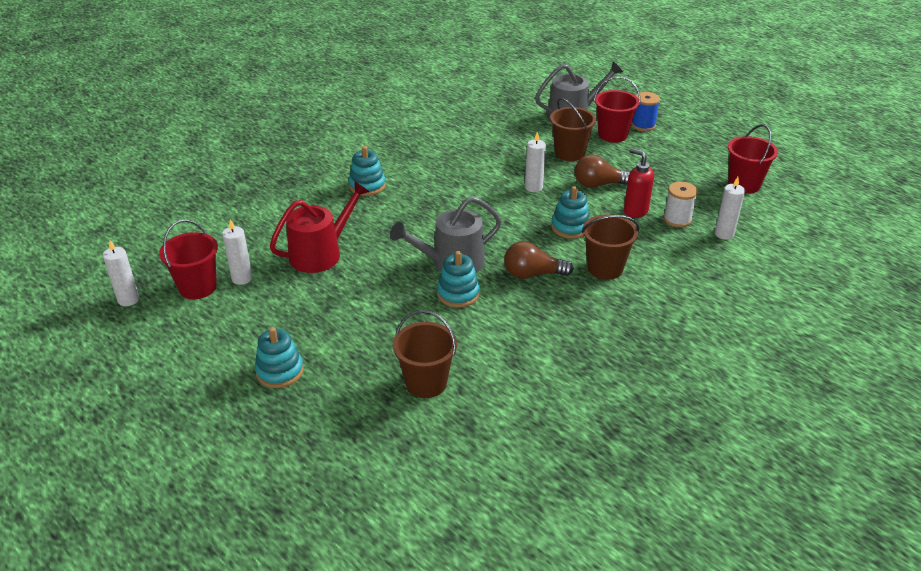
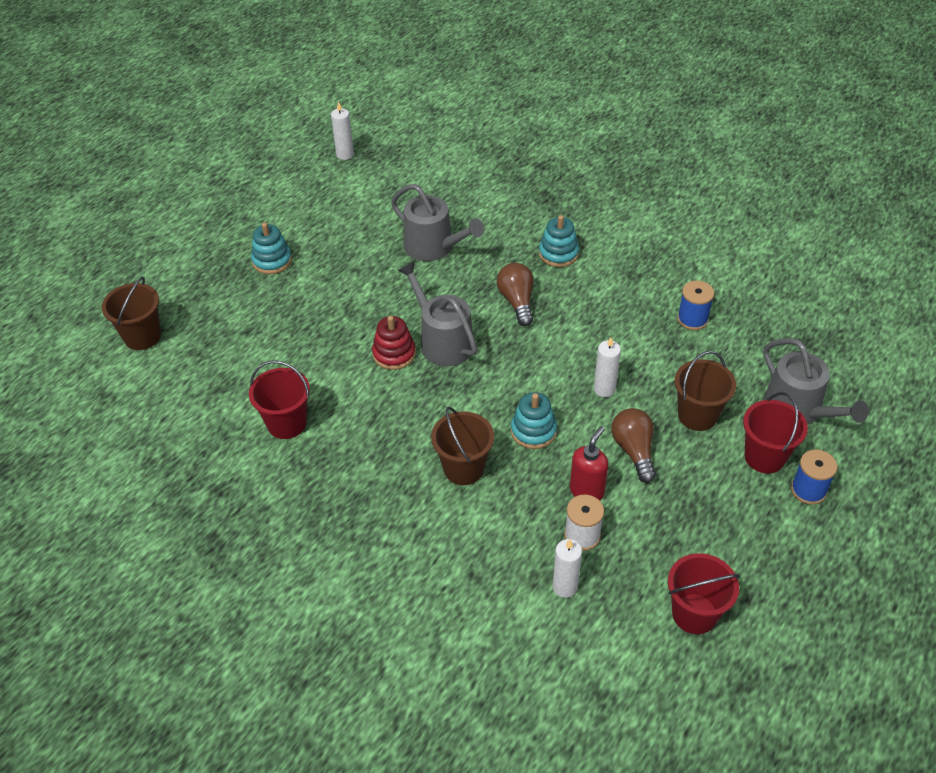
camera: 80 degrees right, 10 degrees up
red bucket [159,219,218,299] -> red bucket moved to [249,360,310,439]
white candle [222,219,253,285] -> none
red watering can [270,181,370,273] -> grey watering can [391,184,484,261]
brown bucket [393,310,457,398] -> brown bucket moved to [102,276,161,350]
turquoise stacking toy [437,251,480,308] -> red stacking toy [372,316,416,370]
brown light bulb [504,241,574,279] -> brown light bulb moved to [497,263,534,326]
none -> blue spool [677,281,714,330]

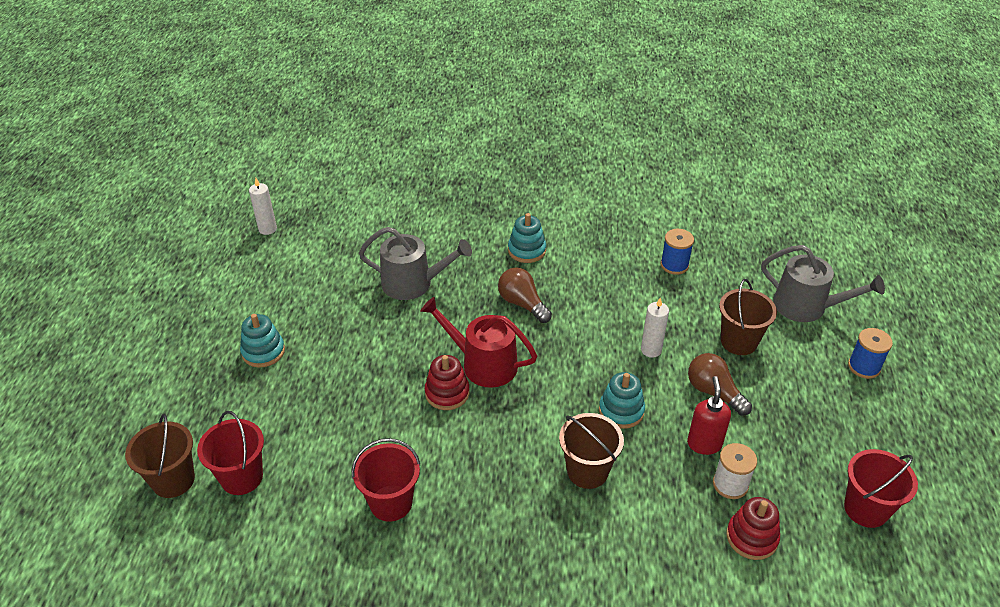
camera: 30 degrees left, 5 degrees down
grey watering can [398,261,477,366] -> red watering can [420,297,537,388]
white candle [553,539,582,598] -> red stacking toy [726,497,780,560]
red bucket [743,392,808,473] -> red bucket moved to [197,411,264,495]

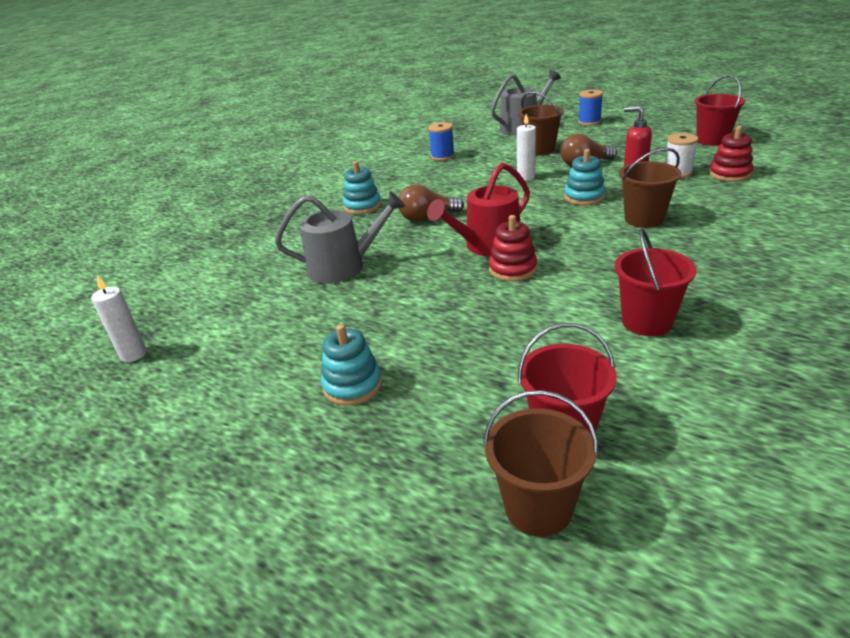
camera: 60 degrees left, 10 degrees down
grey watering can [359,227,472,300] -> grey watering can turned 45 degrees clockwise [275,192,406,283]

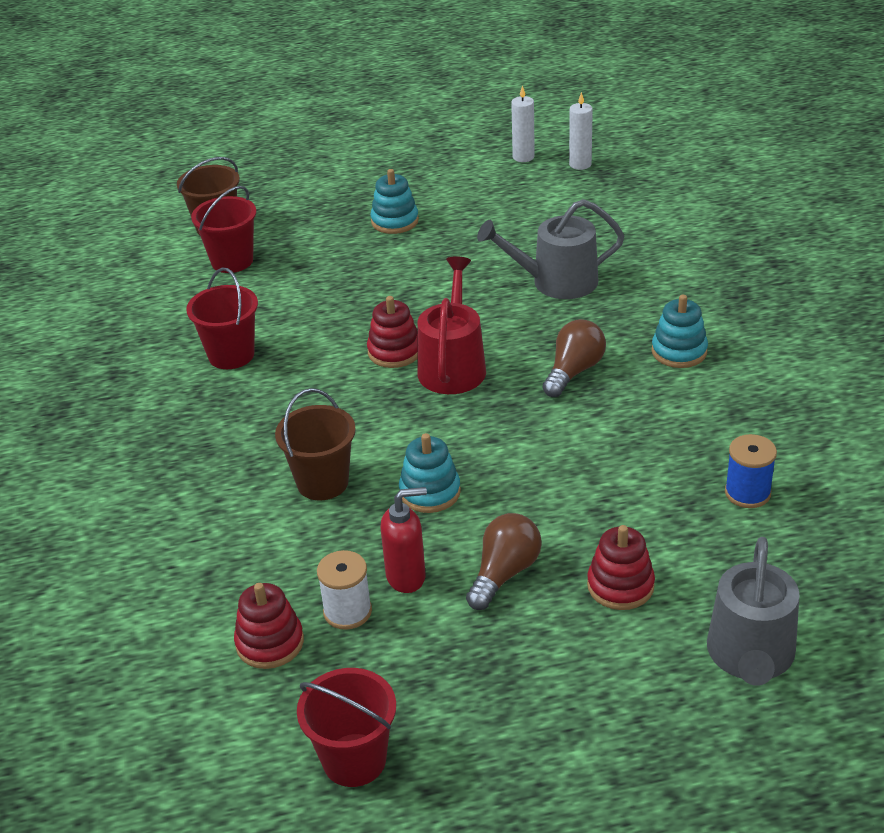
camera: 135 degrees right, 5 degrees up
grey watering can [275,192,406,283] -> grey watering can turned 45 degrees clockwise [477,199,624,299]
white candle [517,114,536,181] -> white candle moved to [511,85,535,162]
brown bucket [518,91,564,155] -> red stacking toy [587,525,655,610]
blue spool [578,89,603,126] -> none

